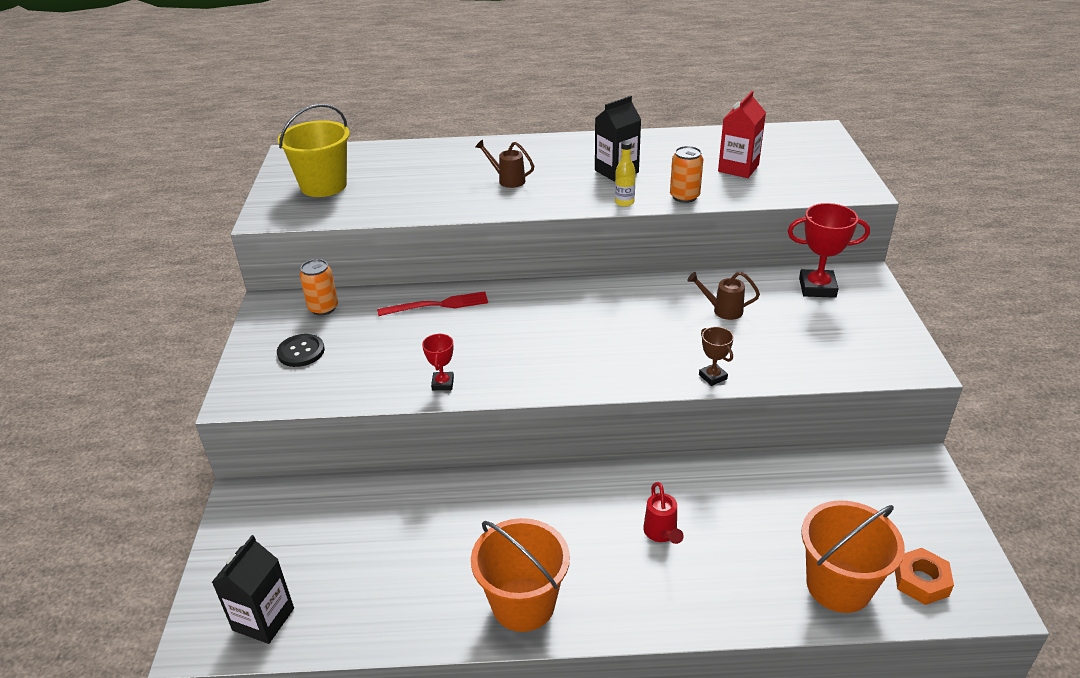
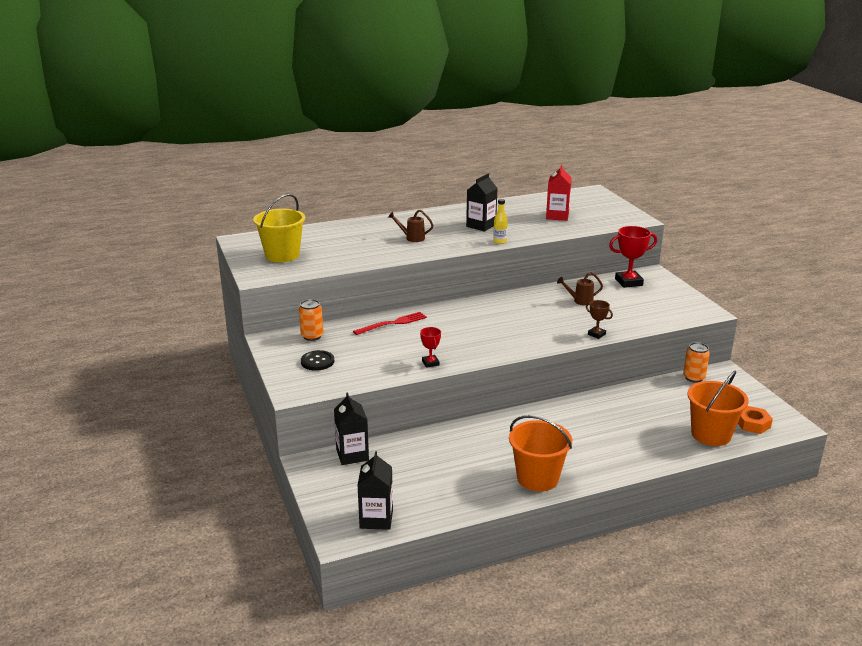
camera: 20 degrees left, 10 degrees down
red watering can [643,482,684,544] -> none
orange can [670,146,703,203] -> orange can moved to [683,342,710,383]
none -> black carton [334,393,369,465]

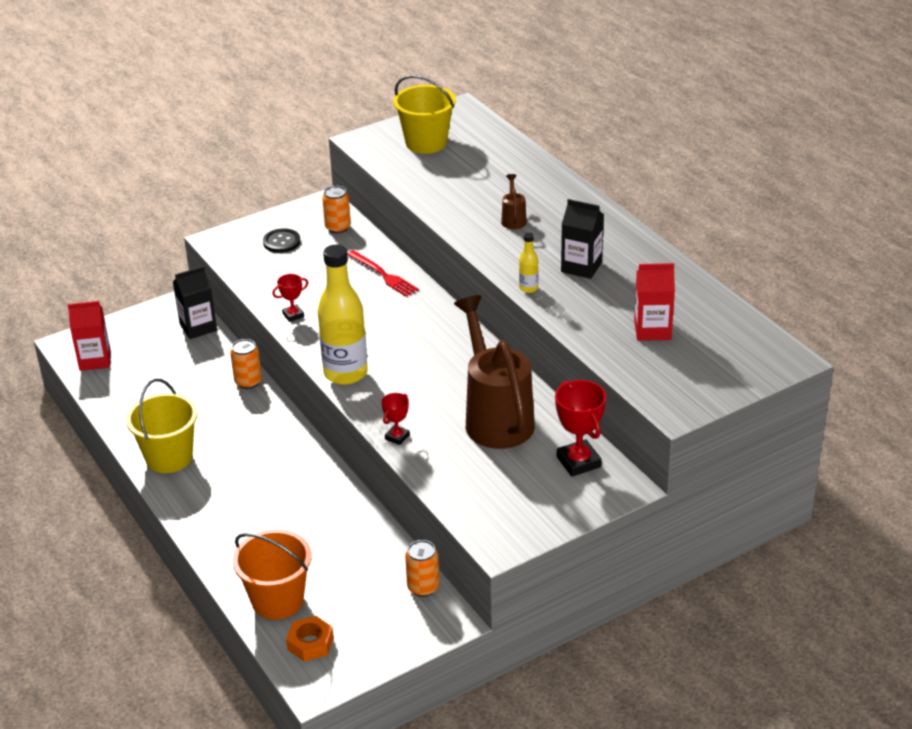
camera: 80 degrees right, 10 degrees up
black carton [358,451,393,530] -> red carton [68,301,111,371]
orange bucket [509,415,572,492] -> yellow bucket [126,379,198,473]
brown watering can [557,272,603,305] -> brown watering can [454,295,535,449], size x2.48
brown trophy [586,300,613,339] -> red trophy [381,393,410,445]
none -> orange can [230,339,262,389]
none -> yellow bottle [318,245,368,385]

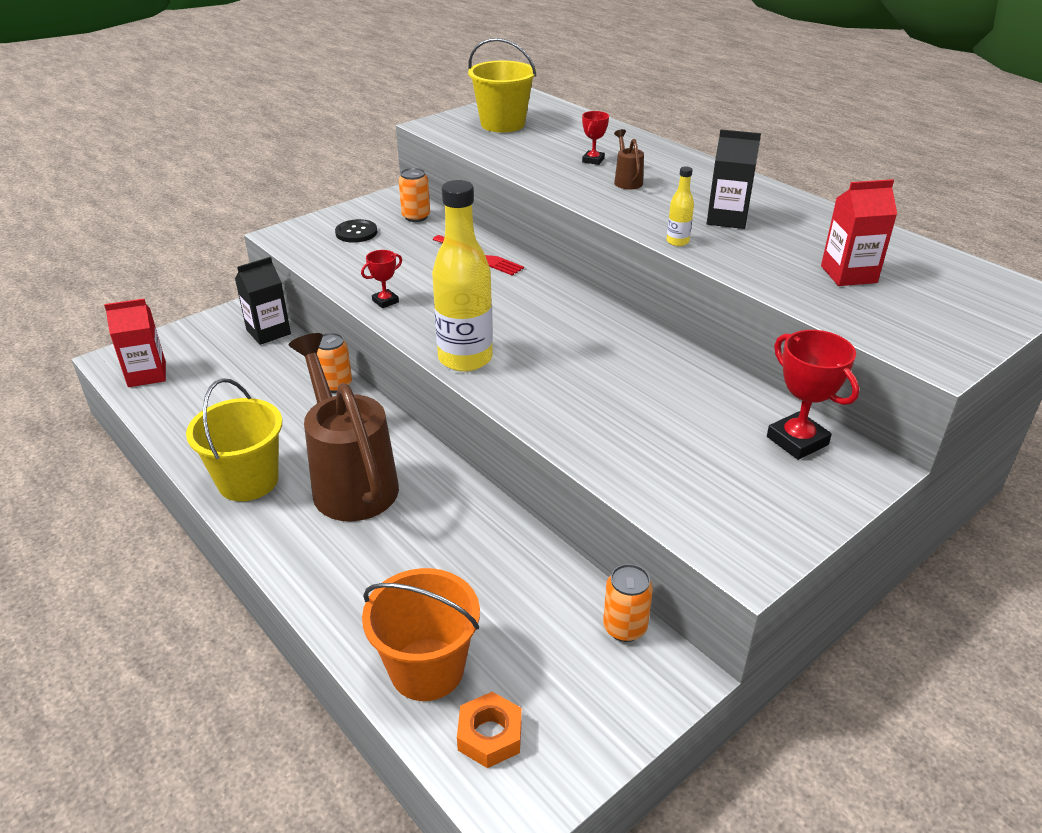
camera: 10 degrees left, 0 degrees up
red trophy [381,393,410,445] -> red trophy moved to [582,111,609,165]
brown watering can [454,295,535,449] -> brown watering can moved to [289,333,399,521]

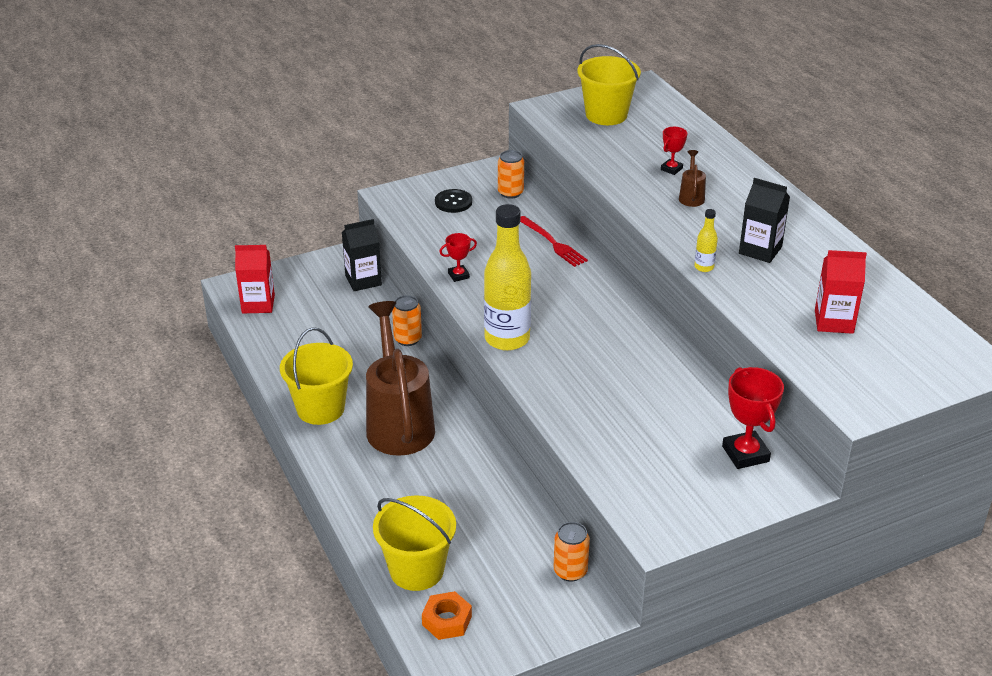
camera: 15 degrees right, 0 degrees up
orange bucket [362,568,480,701] -> yellow bucket [373,495,456,591]

